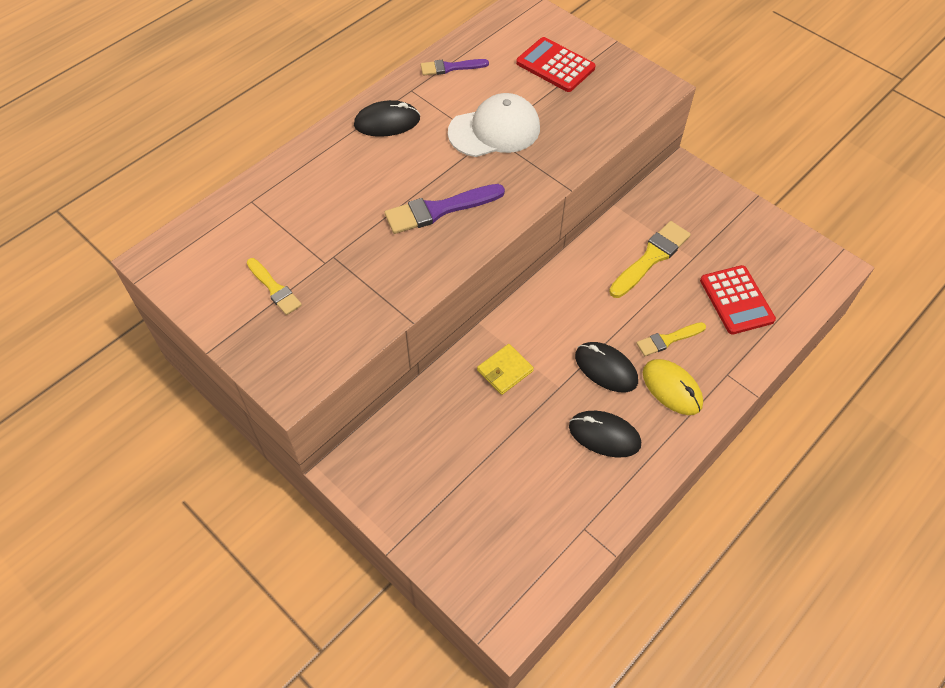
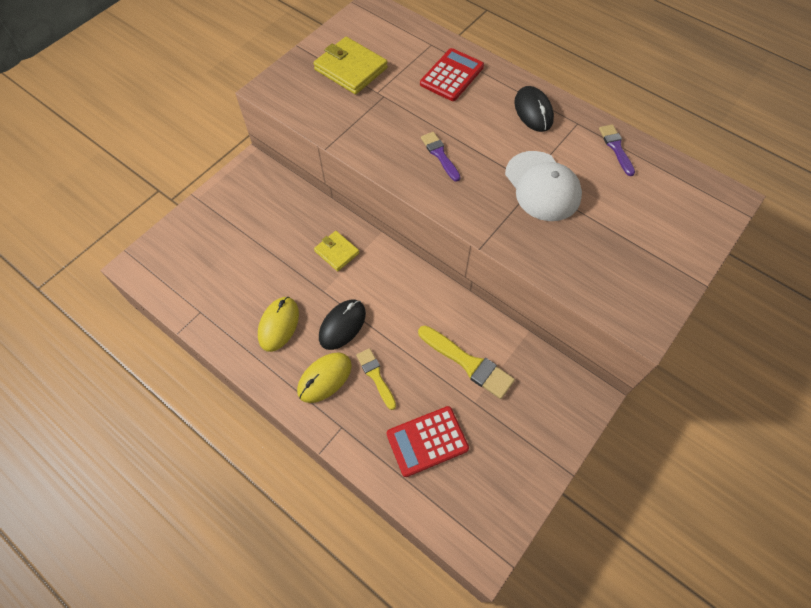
camera: 85 degrees right, 5 degrees up
yellow brush [247,258,302,315] -> yellow wallet [313,37,388,94]
purple brush [385,184,505,234] -> purple brush [421,132,460,182], size x0.62
red calculator [516,37,596,92] -> red calculator moved to [420,48,484,101]
black mouse [569,411,641,458] -> yellow mouse [258,297,299,352]

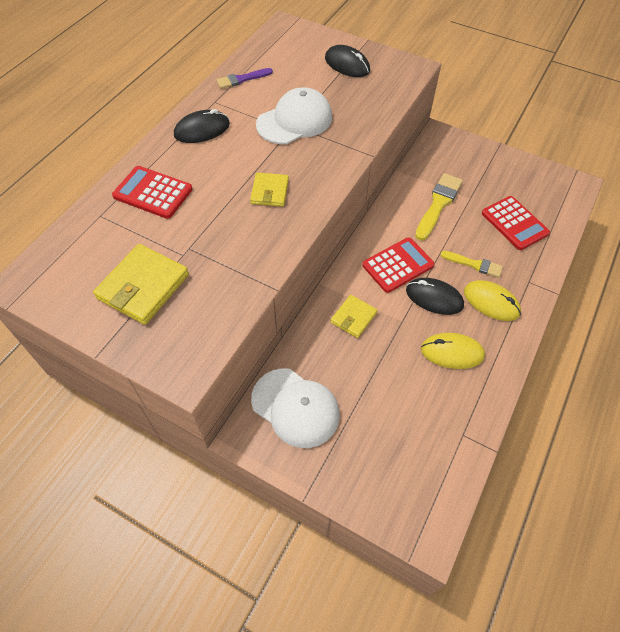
camera: 100 degrees left, 5 degrees down
yellow brush [356,348,396,410] -> yellow brush turned 120 degrees counterclockwise [441,251,503,278]
purple brush [421,132,460,182] -> yellow wallet [250,173,289,207]
none -> white cap [251,368,340,448]
none -> black mouse [325,45,370,77]
none -> red calculator [362,237,435,293]

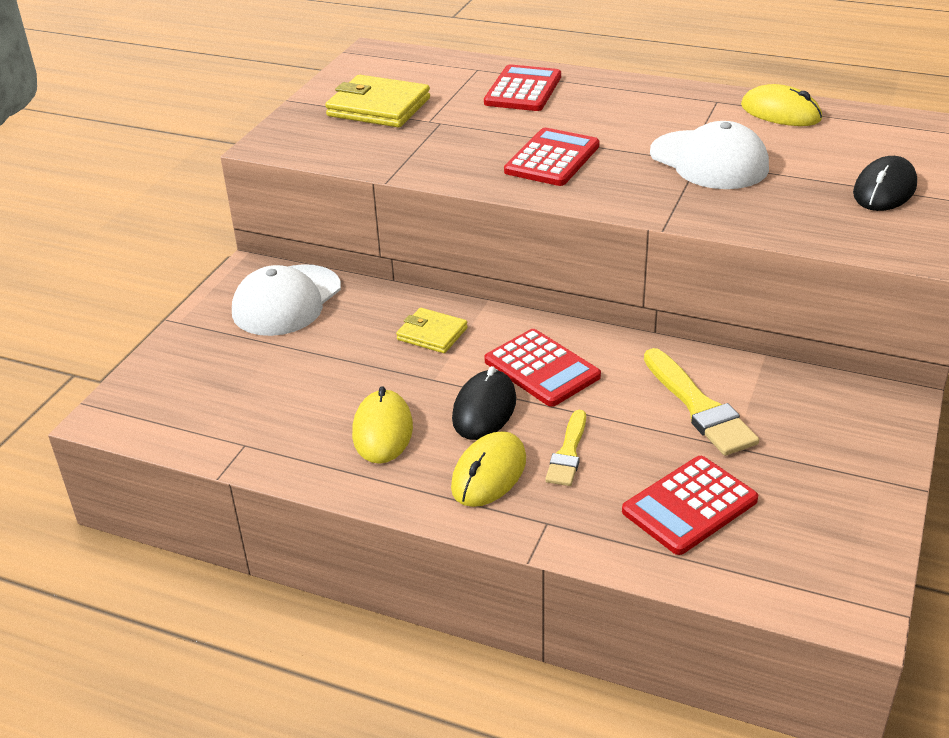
camera: 85 degrees right, 20 degrees down
black mouse [174,109,230,143] -> none
purple brush [216,68,273,89] -> yellow mouse [741,84,822,126]
yellow wallet [250,173,289,207] -> red calculator [504,128,600,186]
yellow brush [415,173,463,241] -> yellow brush turned 45 degrees clockwise [644,348,759,456]

